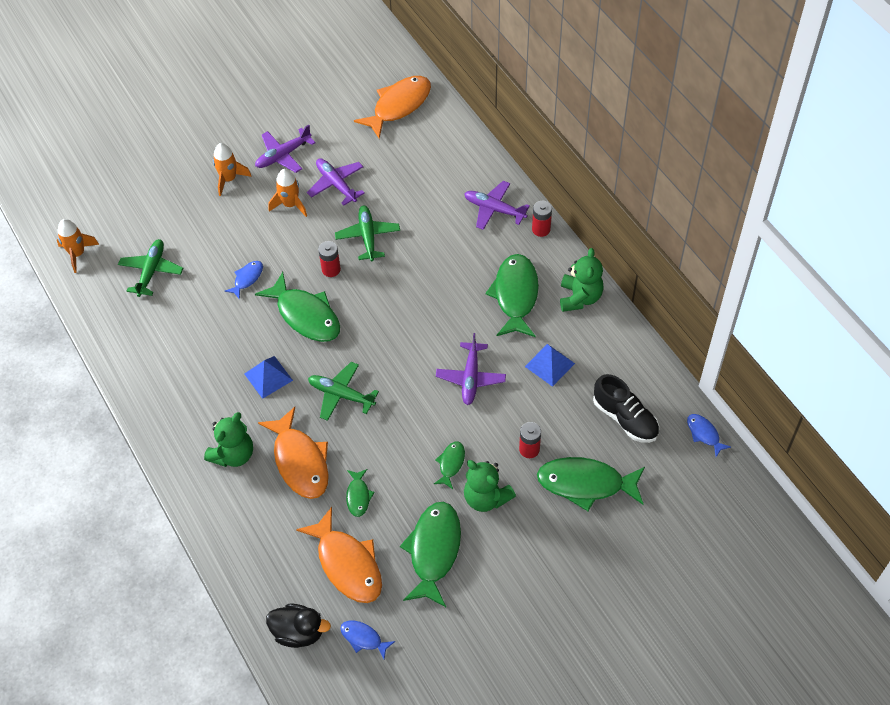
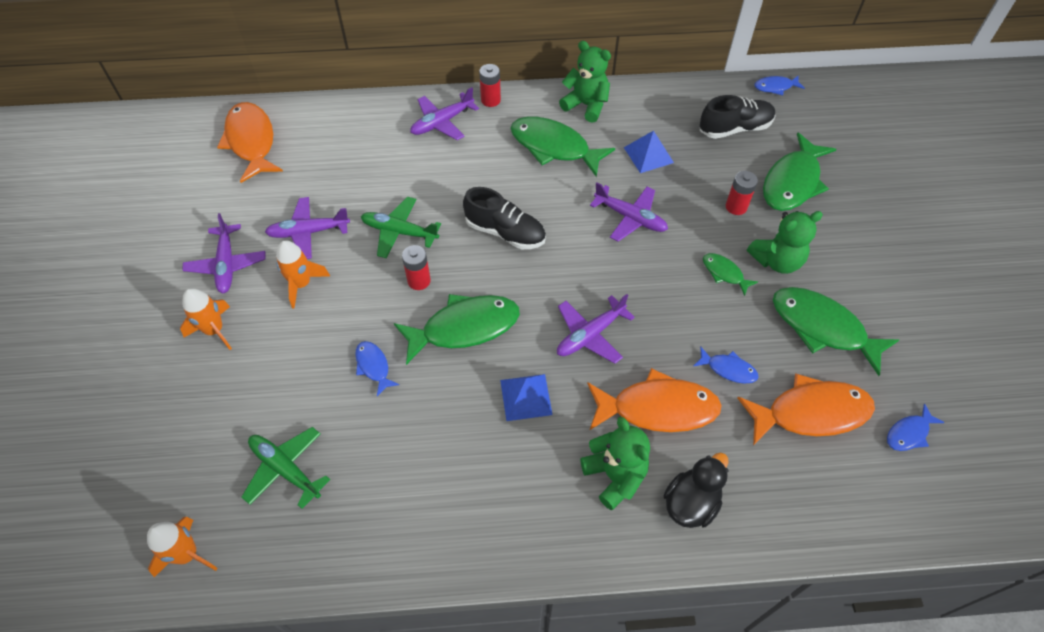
camera: 65 degrees left, 0 degrees up
black duck [266,604,331,648] -> black duck moved to [663,453,729,528]
green plane [308,362,379,421] -> purple plane [557,294,635,364]
green fish [346,469,375,517] -> blue fish [694,347,758,384]
none -> black shoe [463,187,546,249]

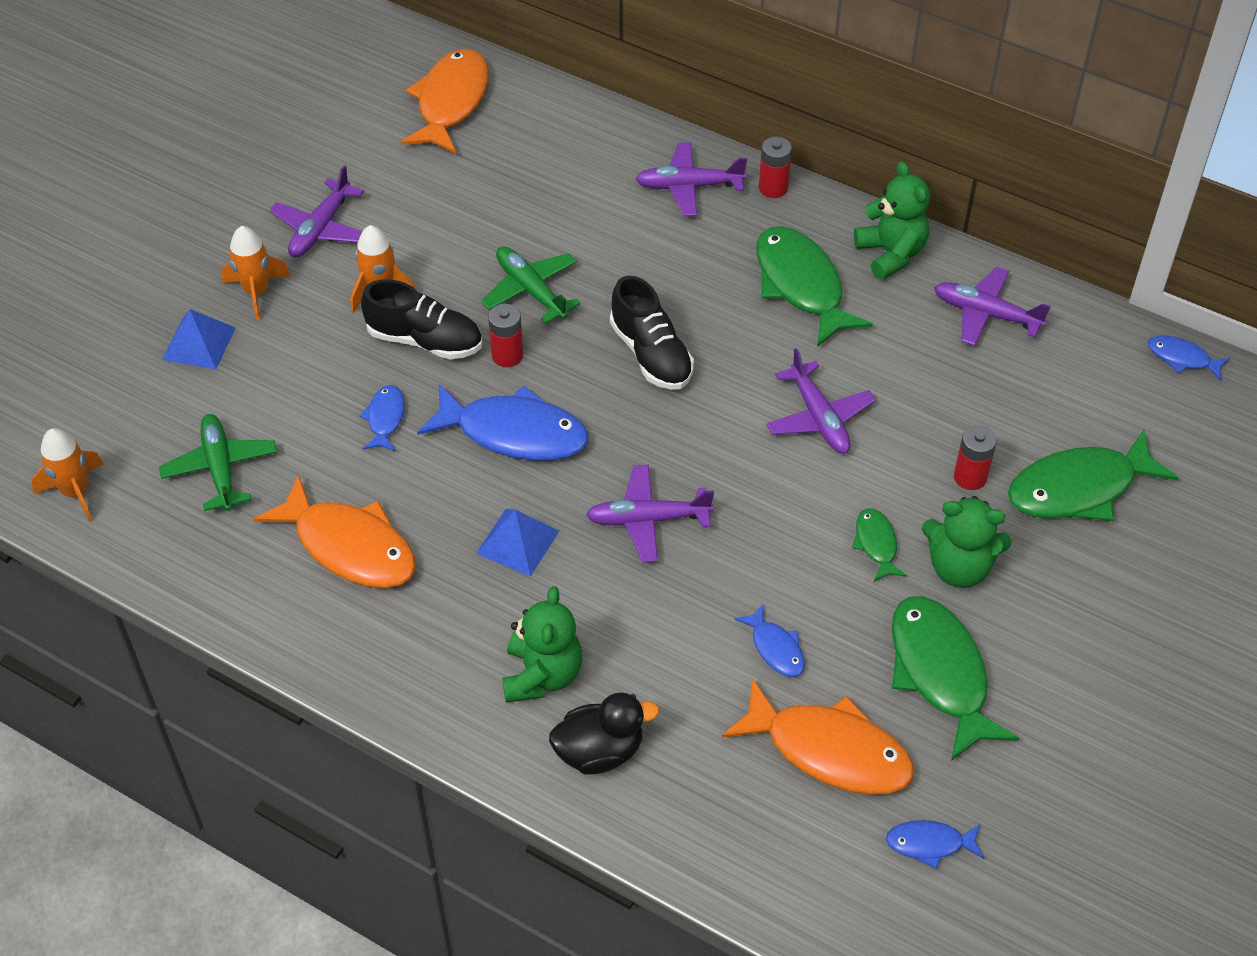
camera: 35 degrees right, 5 degrees down
purple plane [265,197,350,259] -> purple plane moved to [934,267,1051,346]
green fish [394,294,520,365] -> blue fish [417,384,588,461]
orange fish [587,368,722,432] -> orange fish moved to [254,475,416,588]
blue pyramid [624,131,674,173] -> blue pyramid moved to [162,309,236,370]
black shoe [700,95,775,139] -> black shoe moved to [361,279,482,359]

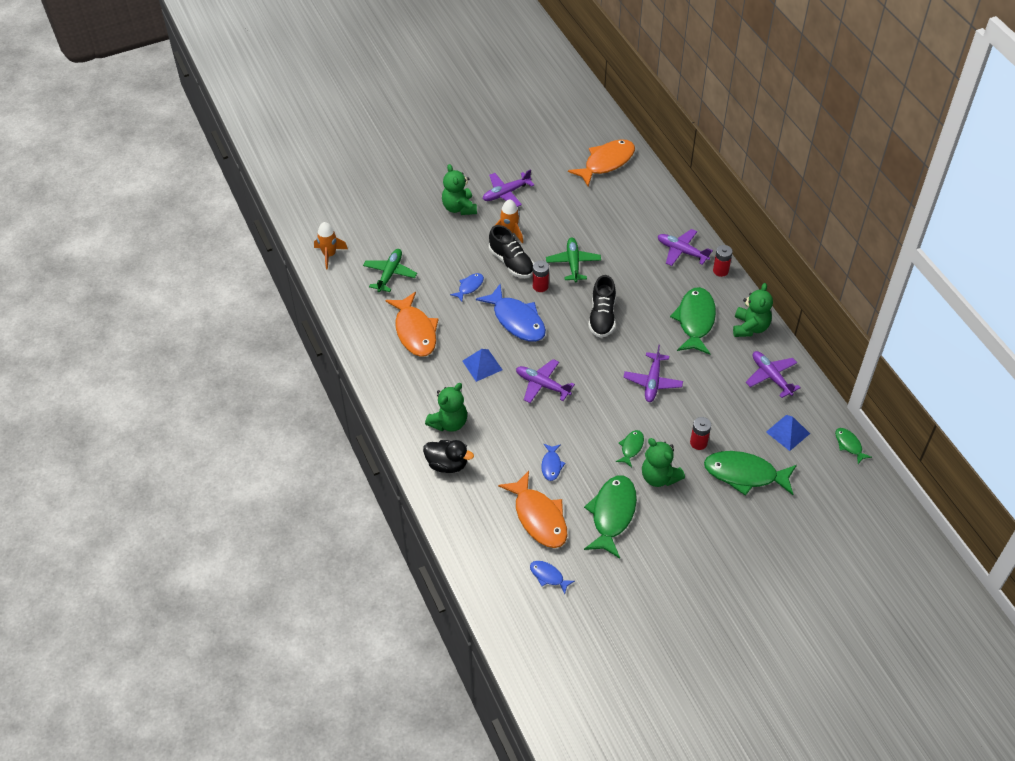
camera: 35 degrees right, 0 degrees up
blue pyramid [162,309,236,370] -> blue pyramid moved to [766,415,810,451]
orange rocket [221,226,290,321] -> green teddy bear [442,164,477,215]
blue fish [1148,335,1230,381] -> green fish [835,428,872,464]

